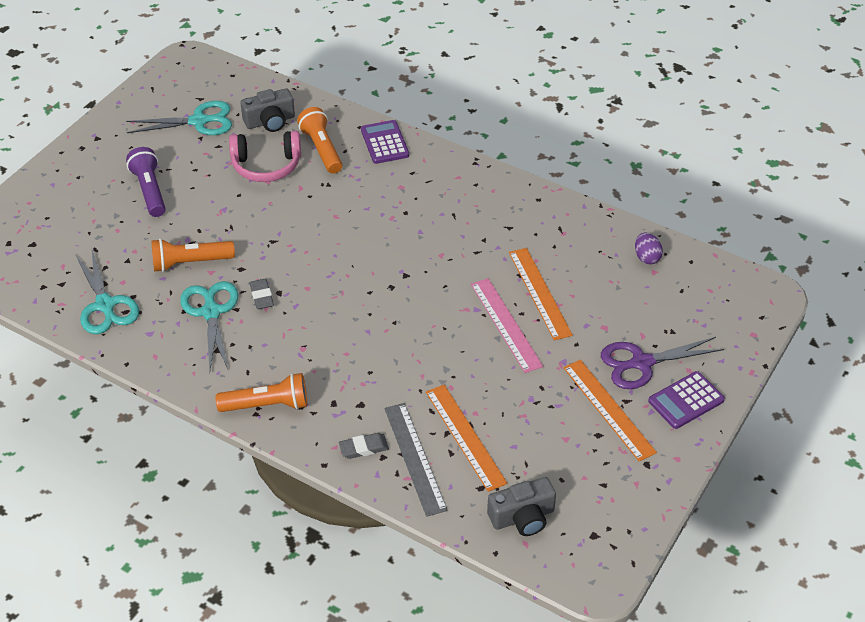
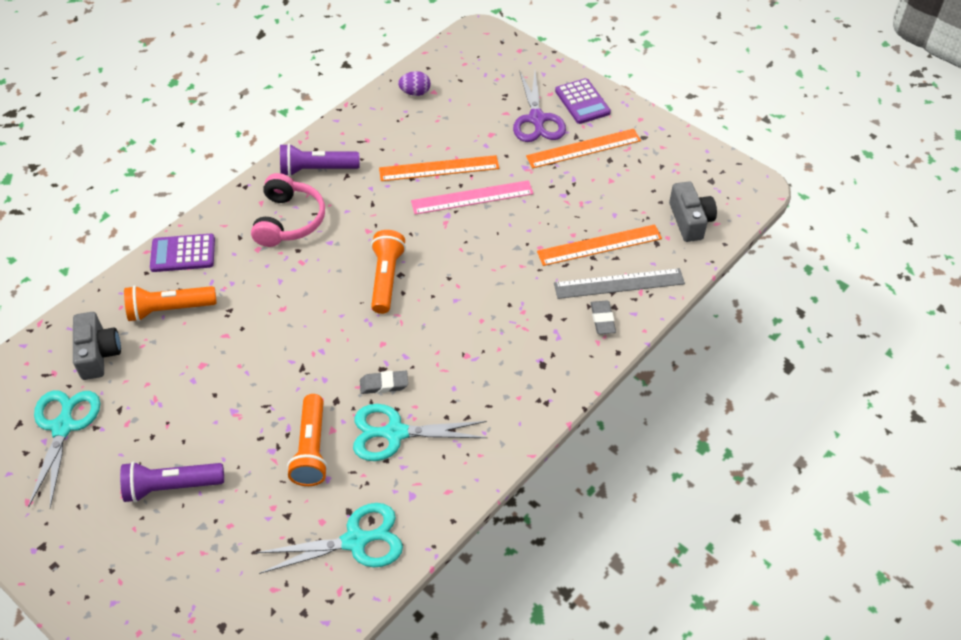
camera: 80 degrees left, 5 degrees up
orange flashlight [215,373,307,412] -> orange flashlight moved to [371,230,406,314]
pink headphones [229,131,301,182] -> pink headphones moved to [251,173,325,247]
none -> purple flashlight [280,144,359,176]

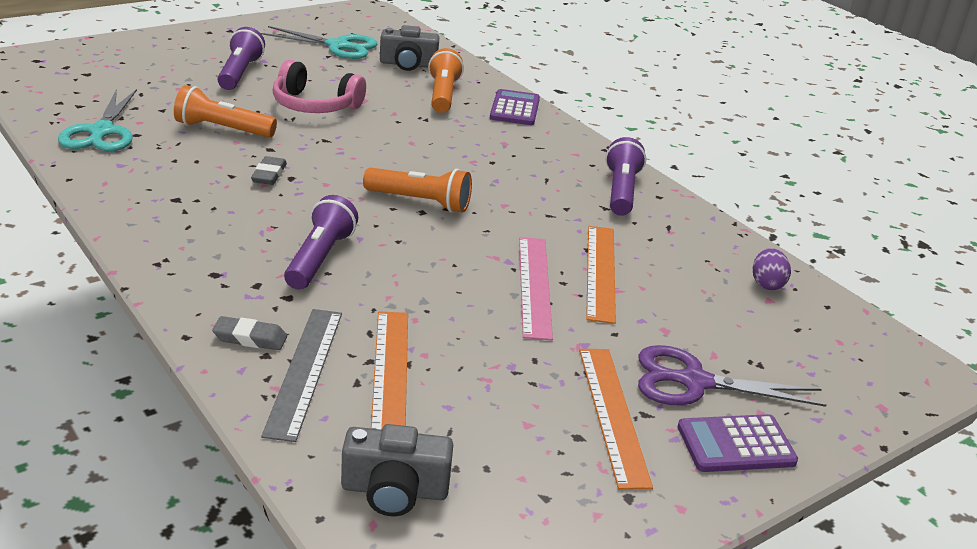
camera: 100 degrees right, 20 degrees down
pink headphones [251,173,325,247] -> pink headphones moved to [272,60,366,113]
turquoise scissors [353,404,487,461] -> none
none -> purple flashlight [284,195,358,290]

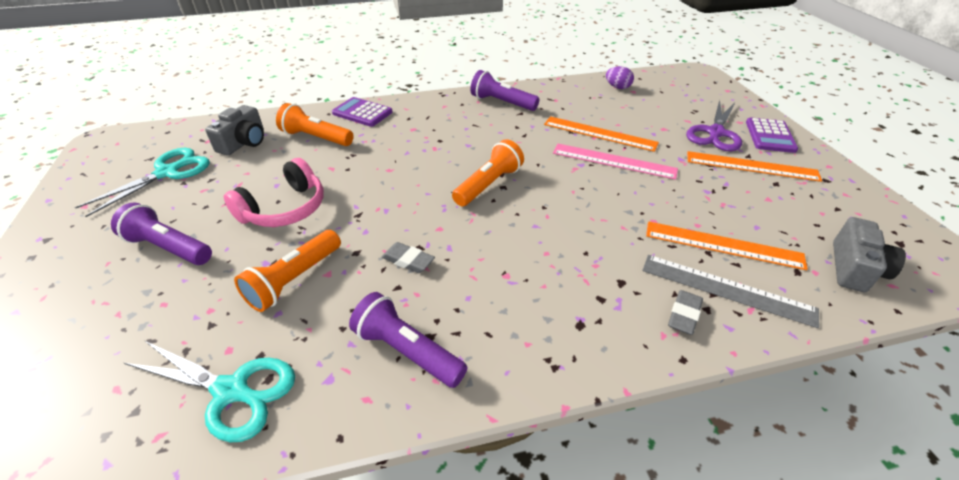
camera: 65 degrees left, 10 degrees up
purple flashlight [284,195,358,290] -> purple flashlight moved to [349,292,467,388]

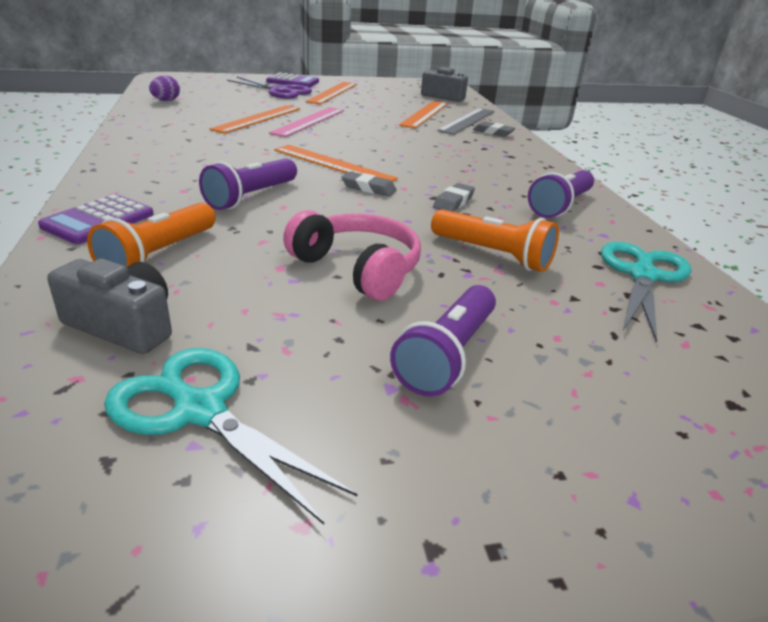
camera: 90 degrees left, 10 degrees down
orange flashlight [452,139,524,206] -> orange ruler [274,145,398,182]
purple flashlight [470,70,539,111] -> purple flashlight moved to [199,158,297,210]
none -> grey eraser [341,171,397,196]

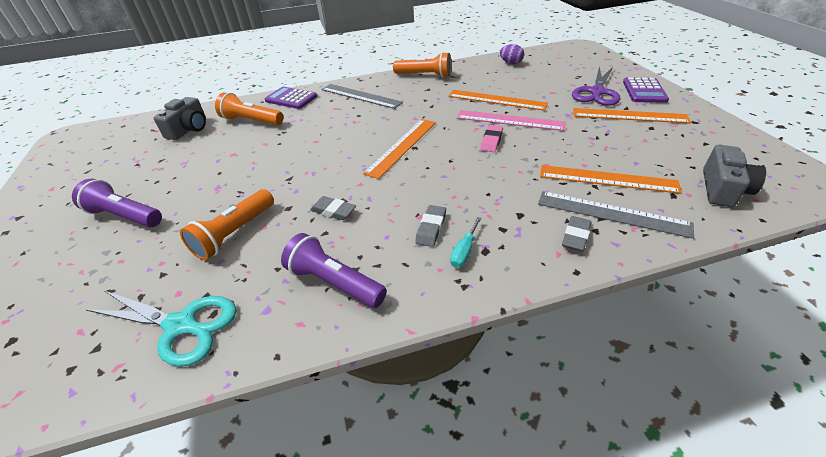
camera: 90 degrees right, 10 degrees up
turquoise scissors [104,348,357,525] -> none
purple flashlight [199,158,297,210] -> none
pink headphones [283,210,421,301] -> none
grey eraser [341,171,397,196] -> grey eraser moved to [415,205,446,247]
none -> grey ruler [322,84,403,109]
none -> orange flashlight [393,52,452,78]
none -> turquoise screwdriver [450,217,482,268]
none -> pink eraser [480,125,503,152]

